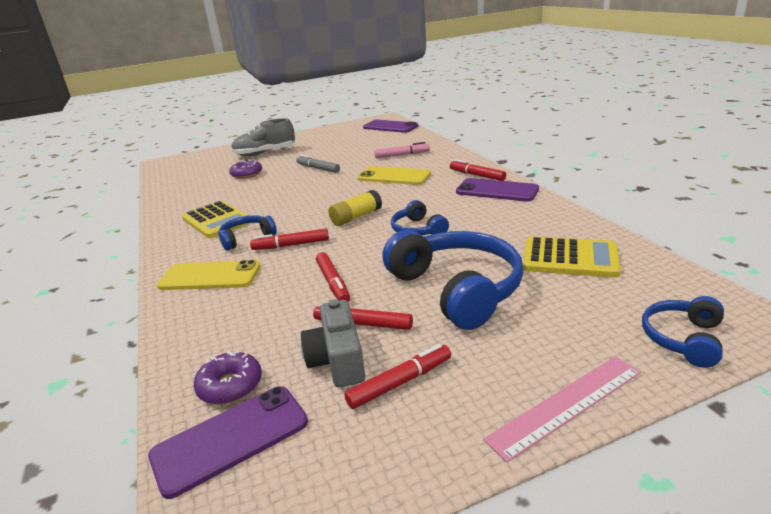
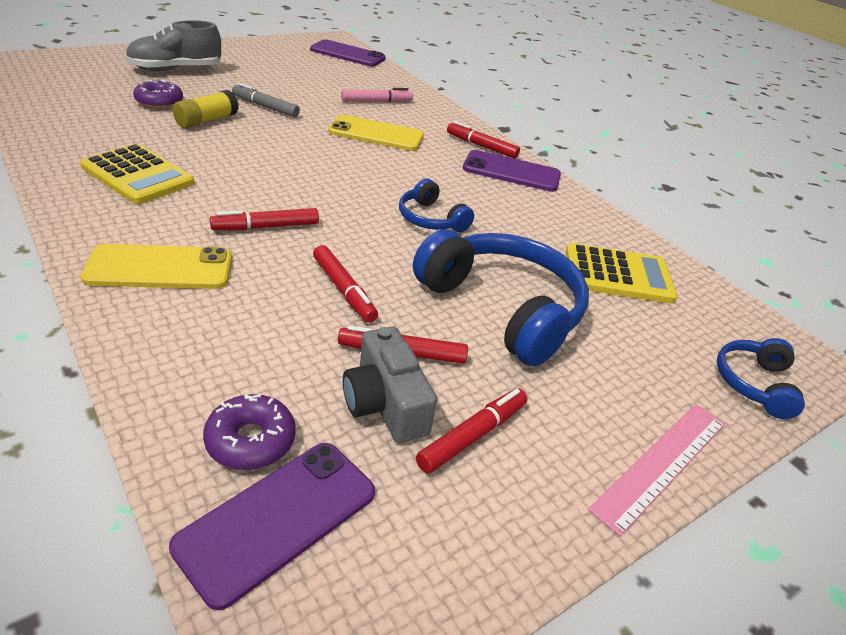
camera: 20 degrees left, 10 degrees up
blue headphones [218,215,277,251] -> none
yellow glue stick [328,190,382,226] -> yellow glue stick moved to [172,90,239,128]

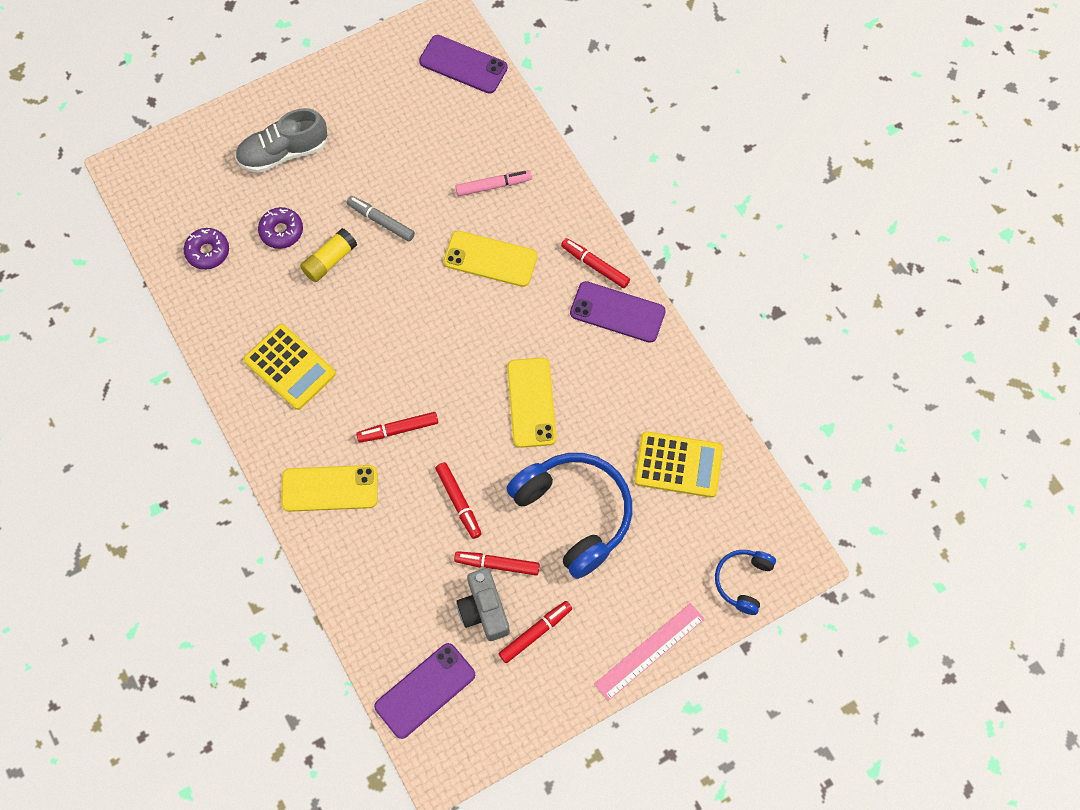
camera: 10 degrees right, 30 degrees up
purple donut [203,394,296,470] -> purple donut moved to [184,228,229,270]
blue headphones [399,179,474,232] -> yellow phone [507,358,557,448]

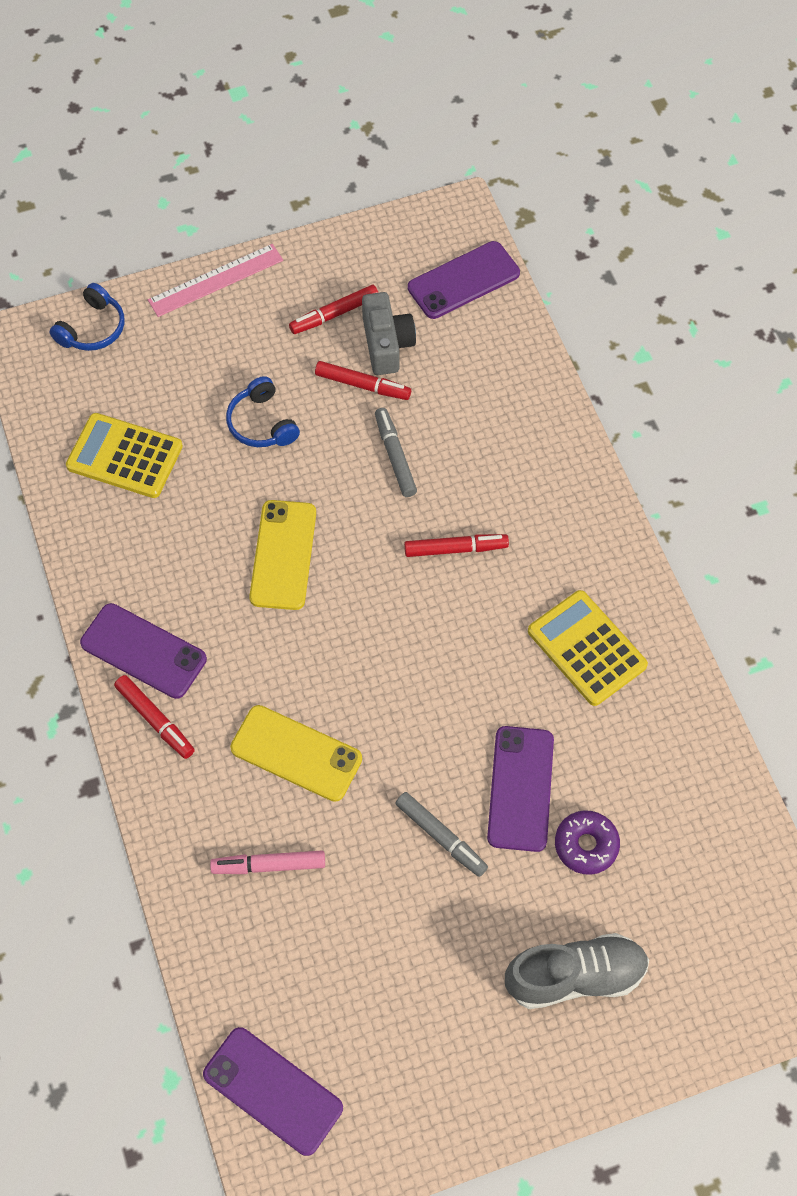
camera: 170 degrees left, 5 degrees down
purple donut [184,228,229,270] -> none
yellow phone [281,465,377,512] -> none
yellow glue stick [300,228,357,282] -> purple phone [487,726,554,852]
red marker [435,462,482,539] -> grey marker [375,408,417,497]
blue headphones [506,453,632,579] -> blue headphones [226,376,300,447], size x0.52

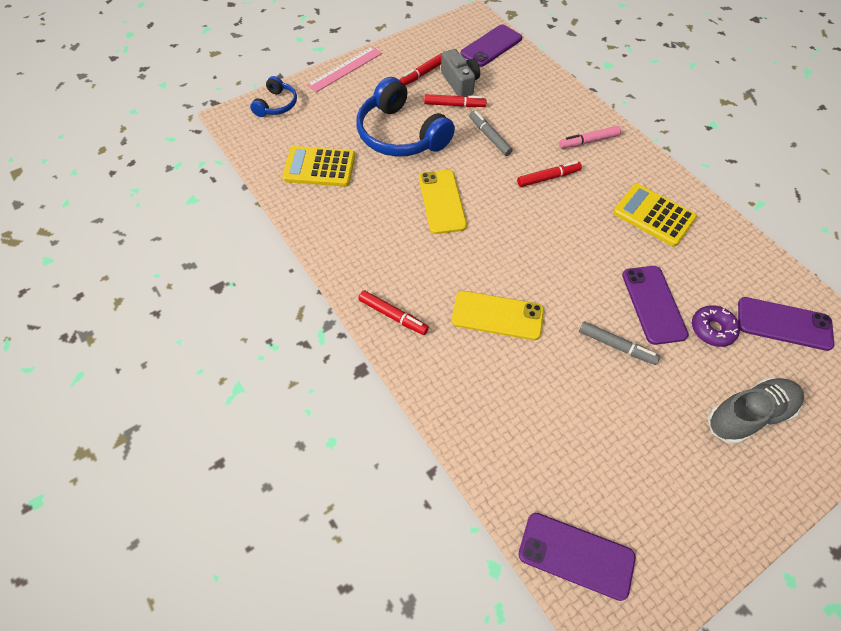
camera: 15 degrees left, 5 degrees down
purple phone [80,603,207,699] -> purple phone moved to [738,297,834,351]
pink marker [210,851,325,874] -> pink marker moved to [559,126,621,149]
blue headphones [226,376,300,447] -> blue headphones [356,77,455,157], size x1.94

